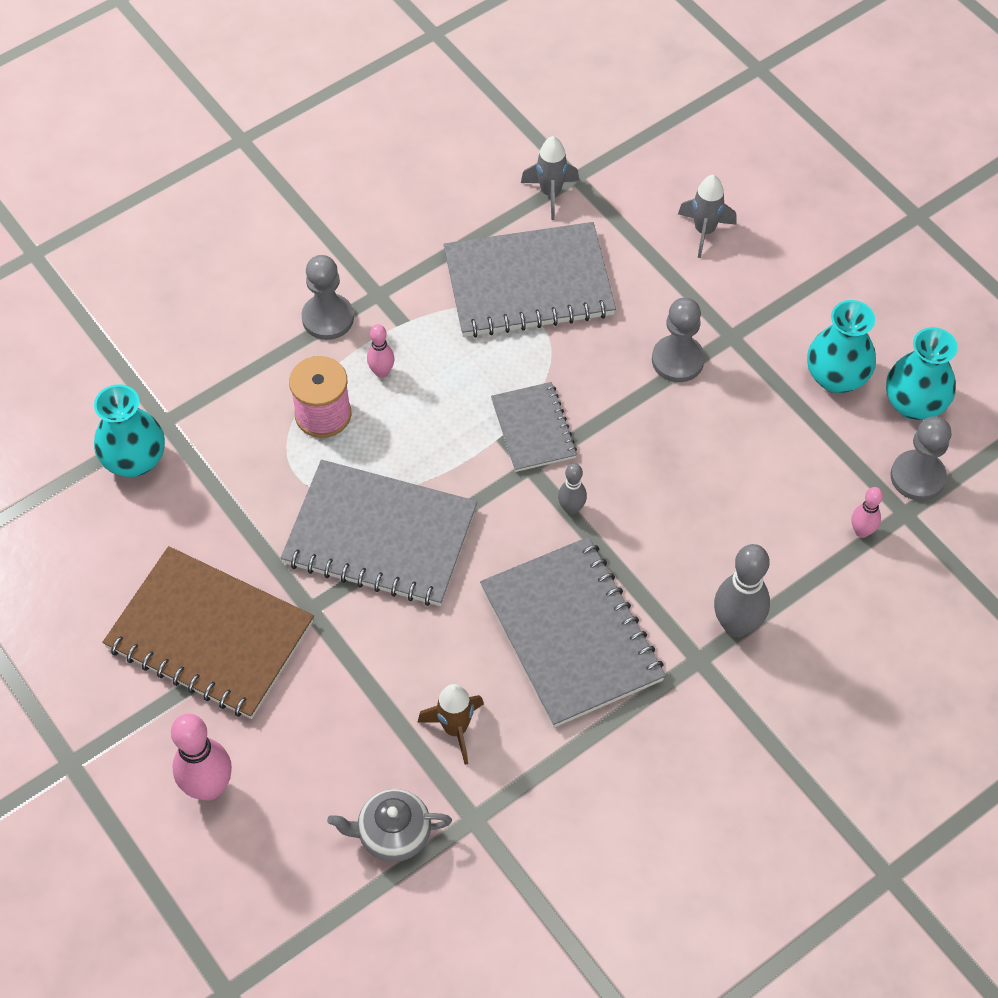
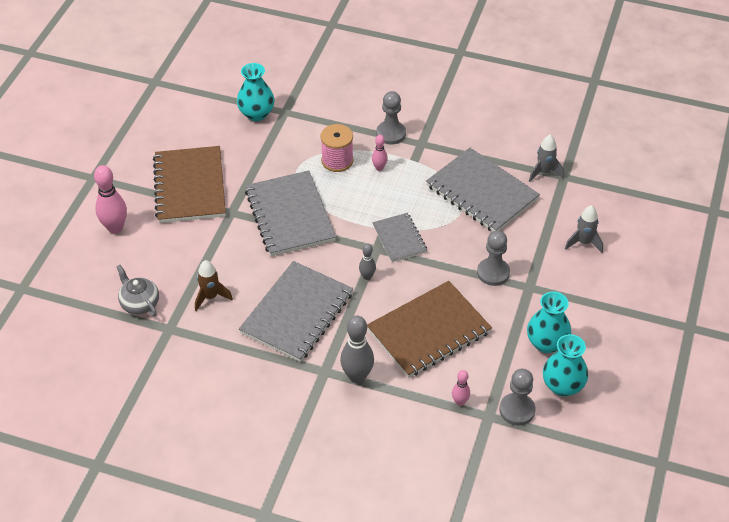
camera: 55 degrees right, 10 degrees down
grey notebook [491,382,577,472] -> grey notebook turned 60 degrees counterclockwise [373,213,427,262]
none -> brown notebook [367,281,492,378]

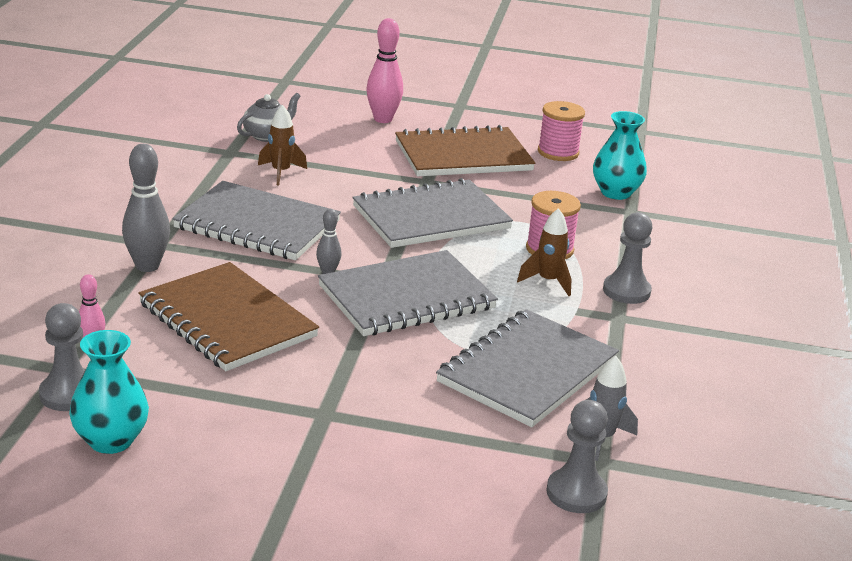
camera: 80 degrees right, 20 degrees down
pink bowling pin [372,135,388,171] -> brown rocket [517,208,571,296]
grey notebook [373,213,427,262] -> grey notebook [318,250,498,336], size x1.80
grey pawn [477,230,510,286] -> grey pawn moved to [546,400,608,513]
turquoise vase [527,292,571,353] -> none
grey rocket [565,205,603,253] -> none
none -> pink spool [538,101,585,161]

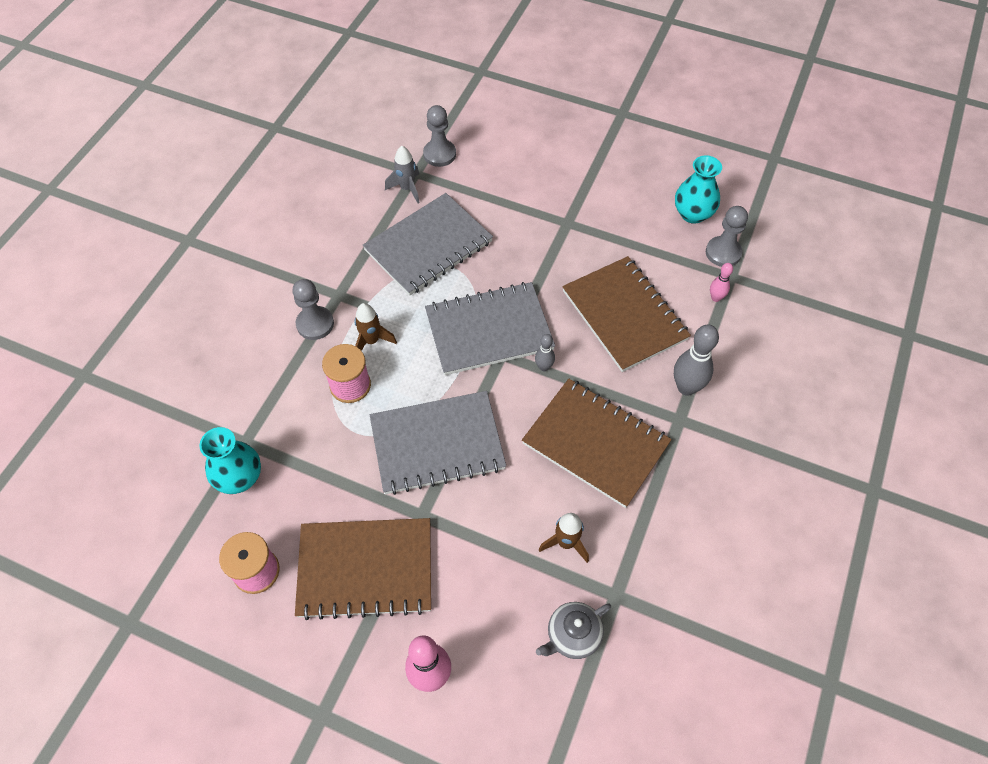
camera: 165 degrees left, 30 degrees up
grey notebook [172,181,341,260] -> brown notebook [522,379,672,508]

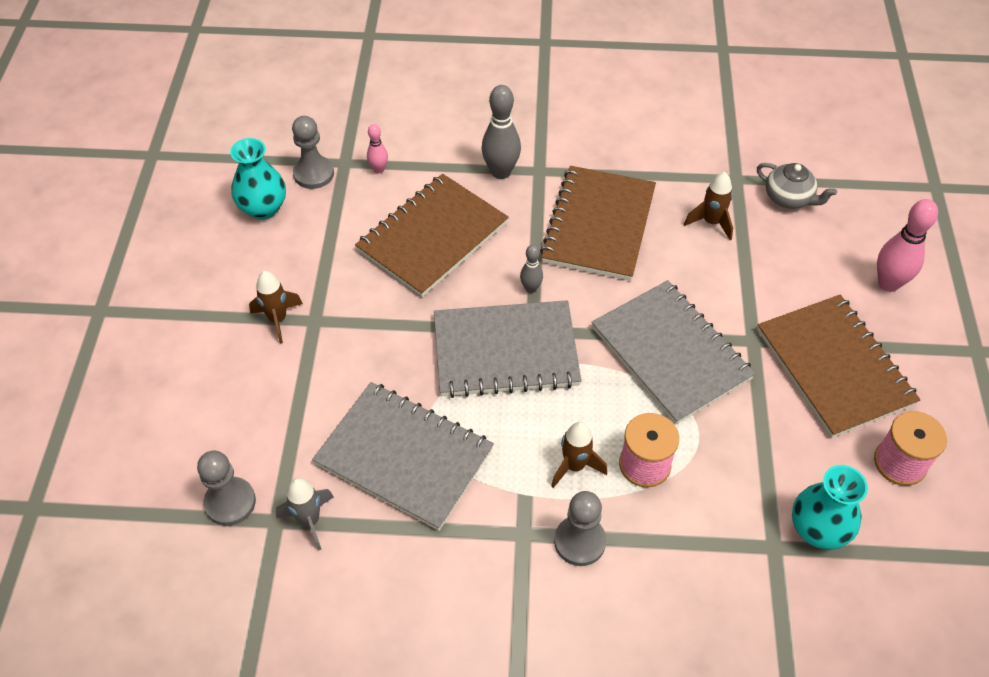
camera: 110 degrees left, 5 degrees down
grey notebook [425,282,555,375] -> grey notebook turned 60 degrees counterclockwise [434,300,582,398]
none -> brown rocket [249,271,303,344]

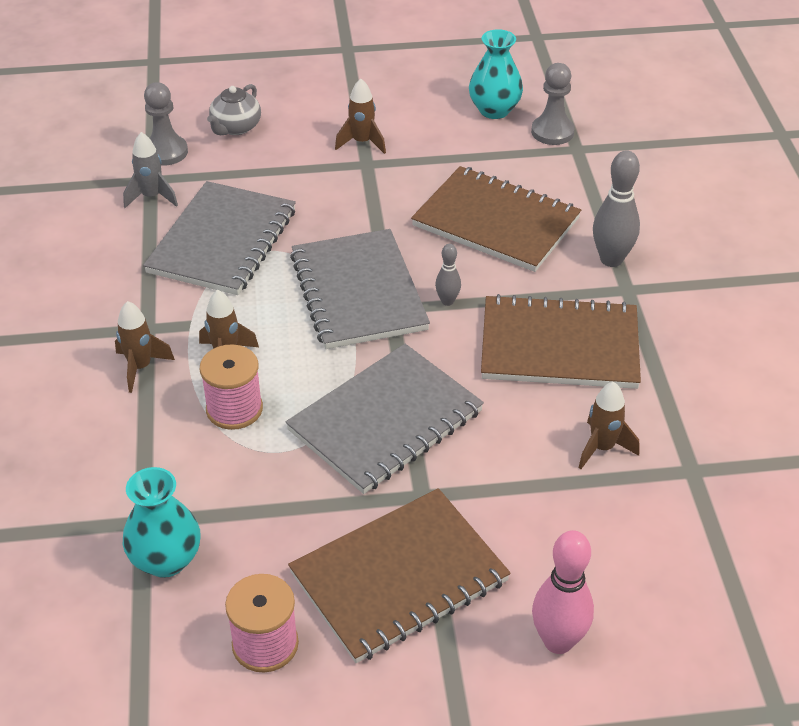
camera: 80 degrees right, 10 degrees down
pink bowling pin [367,124,388,173] -> none
grey pawn [554,491,606,566] -> brown rocket [115,301,175,393]
grey teapot [757,163,837,209] -> grey teapot moved to [207,84,261,135]

